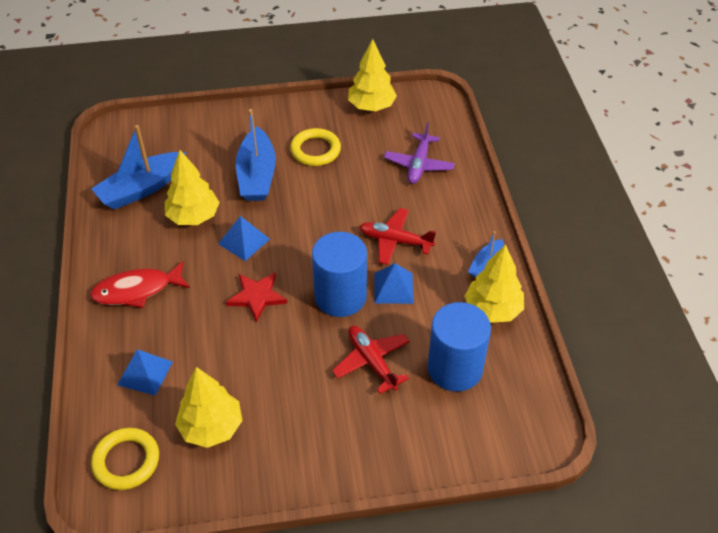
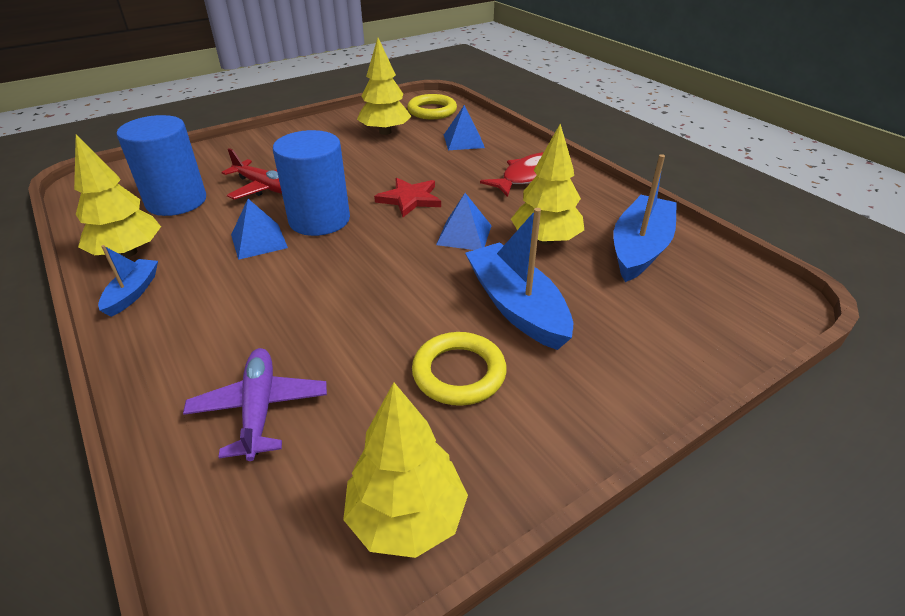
camera: 155 degrees right, 10 degrees down
red plane [359,208,436,265] -> none

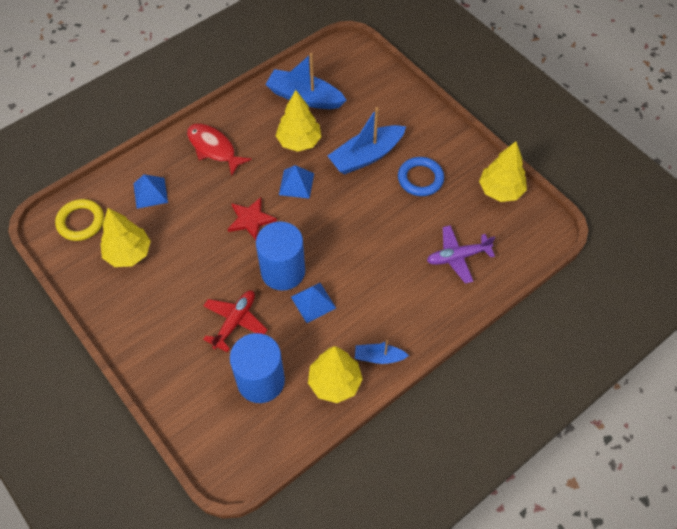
camera: 95 degrees left, 20 degrees up
yellow ring [412,332,507,406] -> blue ring [398,157,444,196]

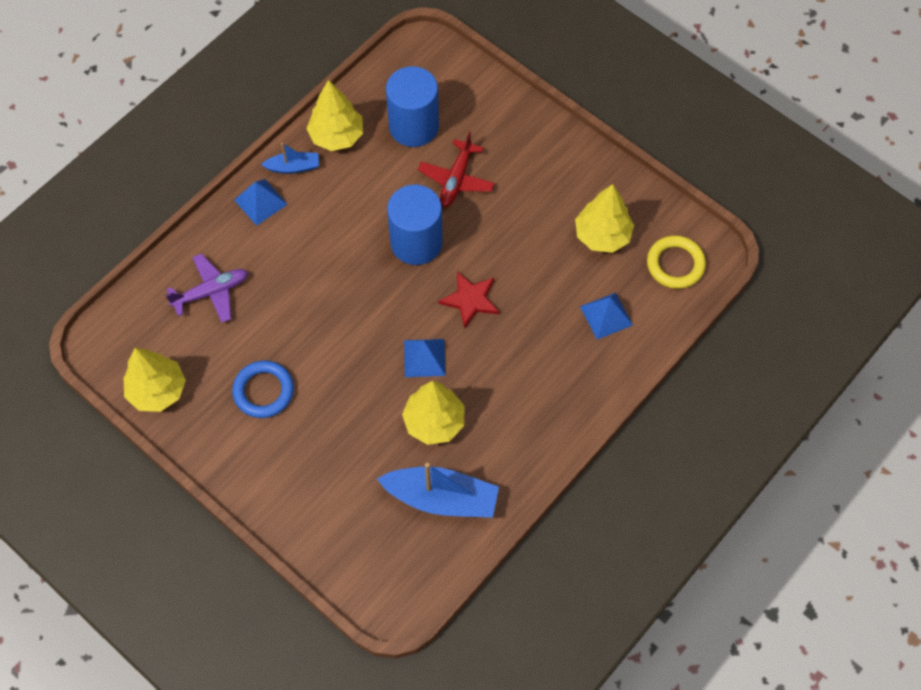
camera: 170 degrees right, 5 degrees up
red fish [187,124,252,176] -> none
blue pyramid [291,283,336,323] -> blue pyramid moved to [234,179,288,226]
blue boat [328,107,406,174] -> none

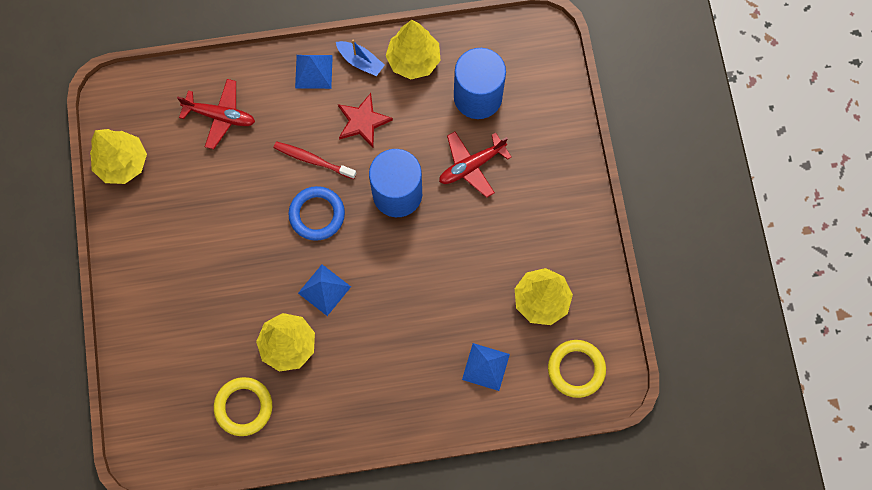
camera: 40 degrees right, 10 degrees up
purple plane [165,253,248,323] -> red plane [177,79,255,149]
blue ring [232,361,294,418] -> blue ring moved to [288,186,345,241]
blue boat [377,463,499,518] -> yellow ring [214,377,272,436]
red star [438,272,499,329] -> red star moved to [338,93,393,147]
none -> red toothbrush [274,141,356,179]

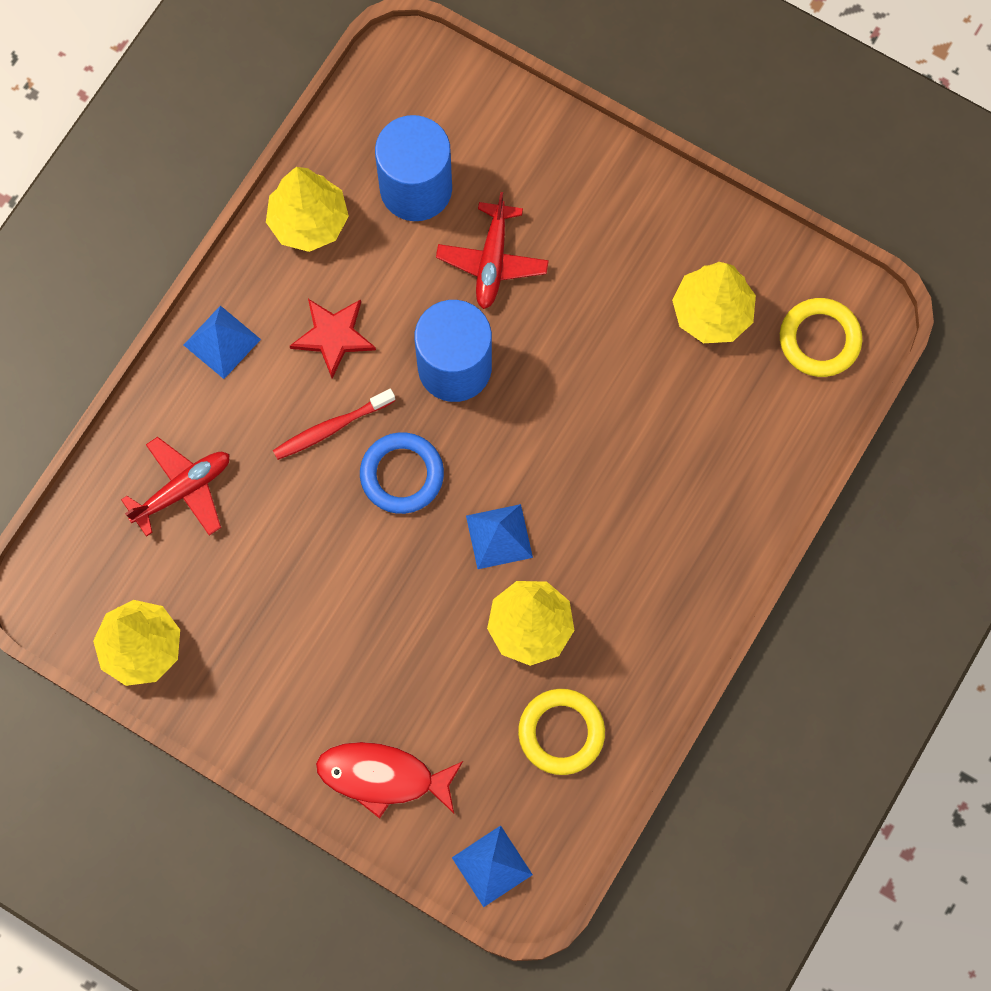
camera: 50 degrees left, 0 degrees up
blue boat [336,40,385,76] -> none
blue pyramid [462,343,510,391] -> blue pyramid moved to [452,825,533,907]
none -> red fish [316,742,463,819]

